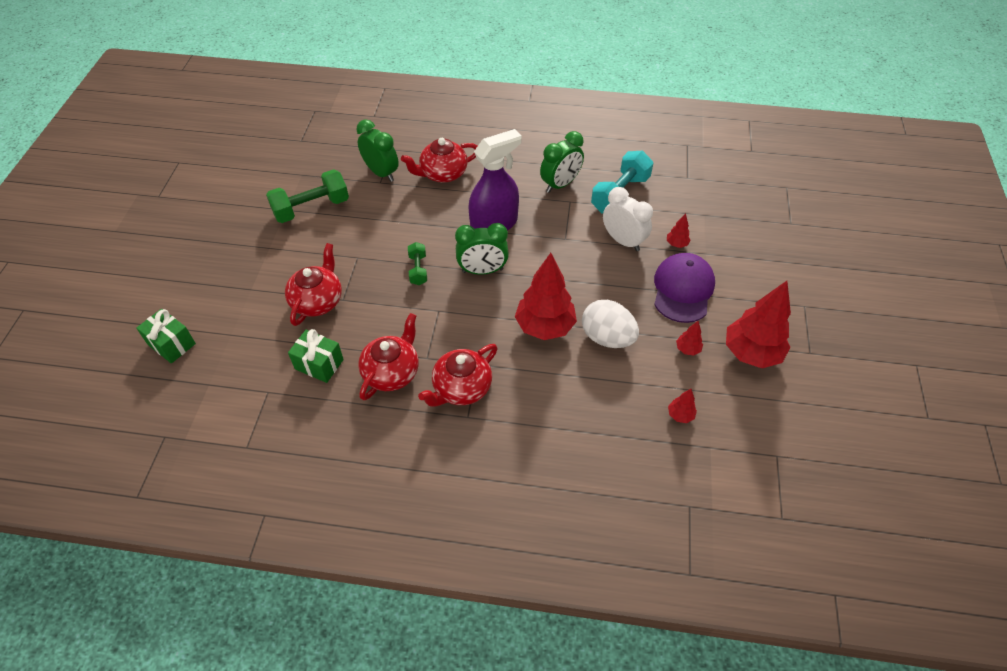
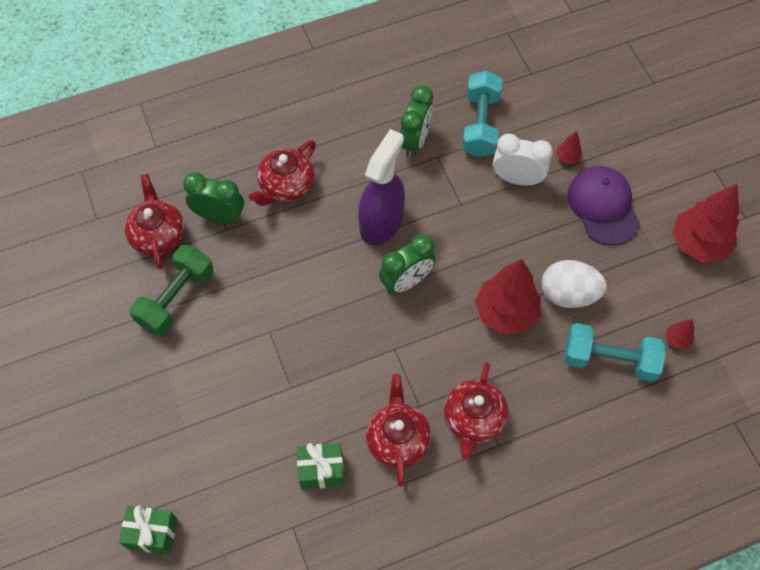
camera: 30 degrees left, 10 degrees up
red teapot [285,243,342,326] -> red teapot moved to [125,174,185,269]
green dumbbell [408,242,427,285] -> none
red tree [676,321,703,356] -> none
none -> turquoise dumbbell [564,323,666,382]

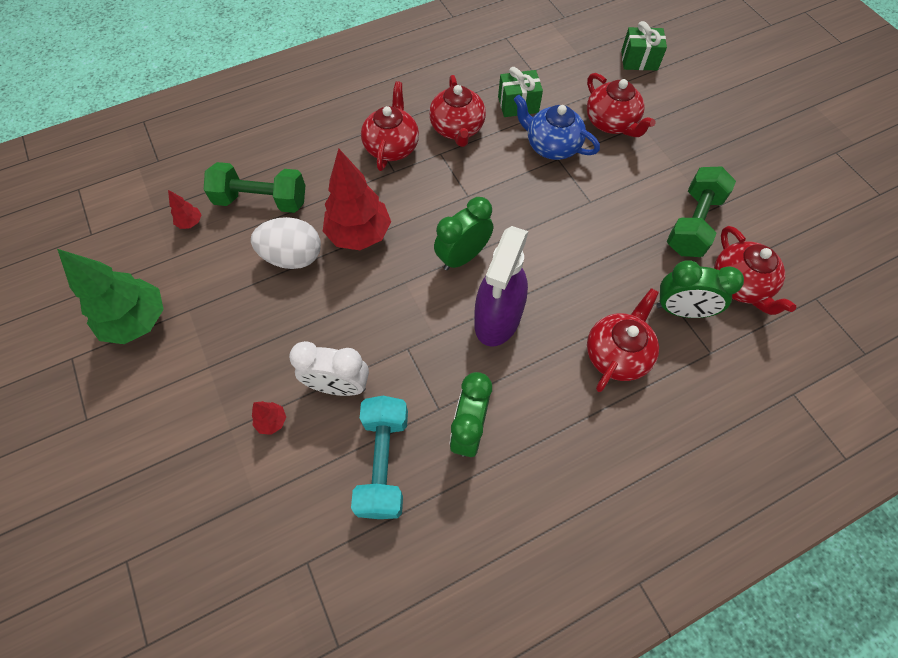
camera: 175 degrees right, 0 degrees up
turquoise dumbbell [564,323,666,382] -> green dumbbell [204,162,305,213]
purple cap [567,166,640,245] -> none
red tree [672,184,739,262] -> green tree [57,249,164,344]
none -> blue teapot [514,94,600,160]
none -> red teapot [587,73,656,137]

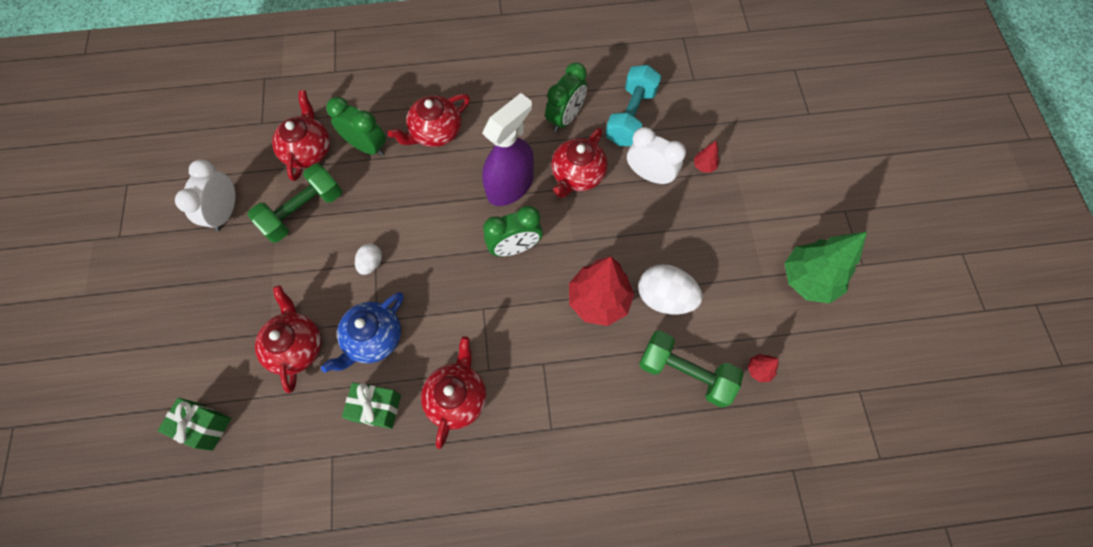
camera: 160 degrees left, 5 degrees up
red teapot [361,81,419,171] -> red teapot moved to [551,128,607,198]
blue teapot [514,94,600,160] -> blue teapot turned 75 degrees clockwise [321,292,404,373]
none -> white clock [175,159,235,232]
none -> white egg [355,243,382,275]

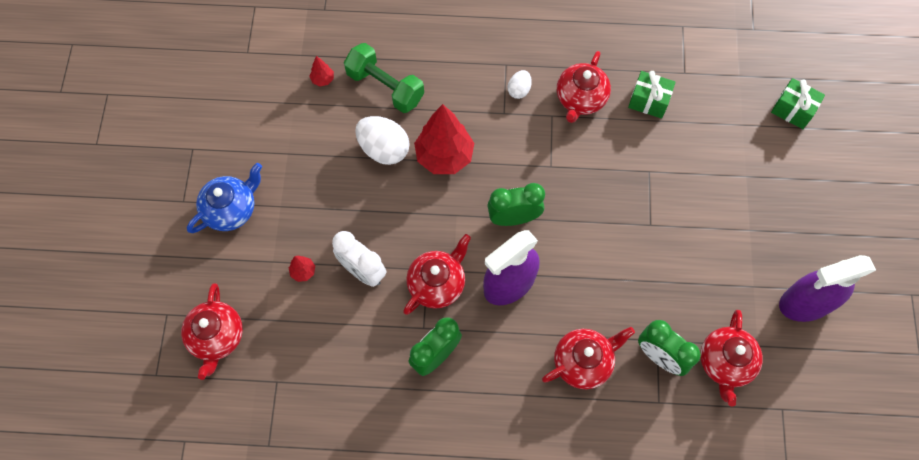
camera: 170 degrees left, 0 degrees up
white clock [175,159,235,232] -> purple spray bottle [779,255,876,322]
green dumbbell [248,163,342,242] -> none
red teapot [255,285,321,393] -> red teapot moved to [181,283,243,380]
blue teapot [321,292,404,373] -> blue teapot moved to [187,163,262,233]
white egg [355,243,382,275] -> white egg moved to [508,70,532,99]
turquoise dumbbell [605,65,661,146] -> none
green tree [785,232,867,303] -> none

